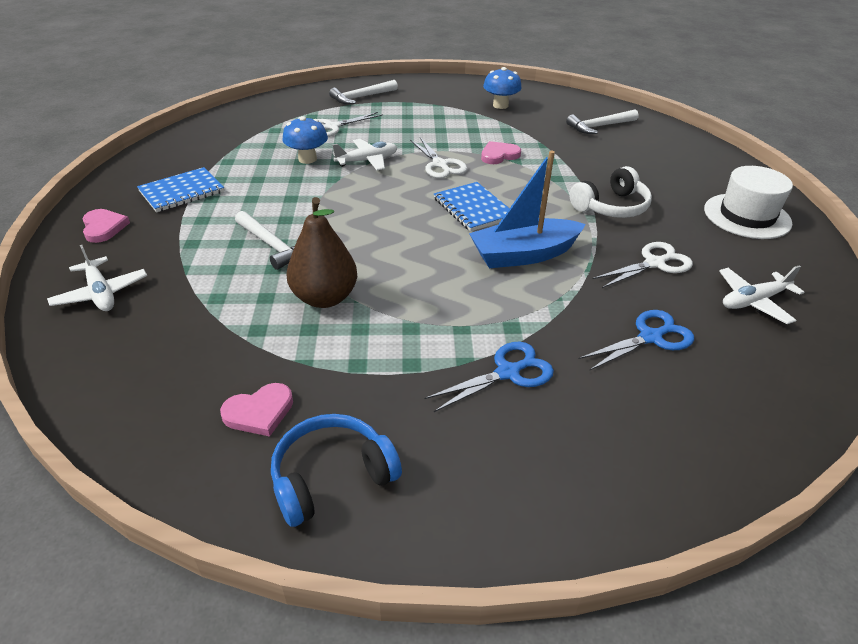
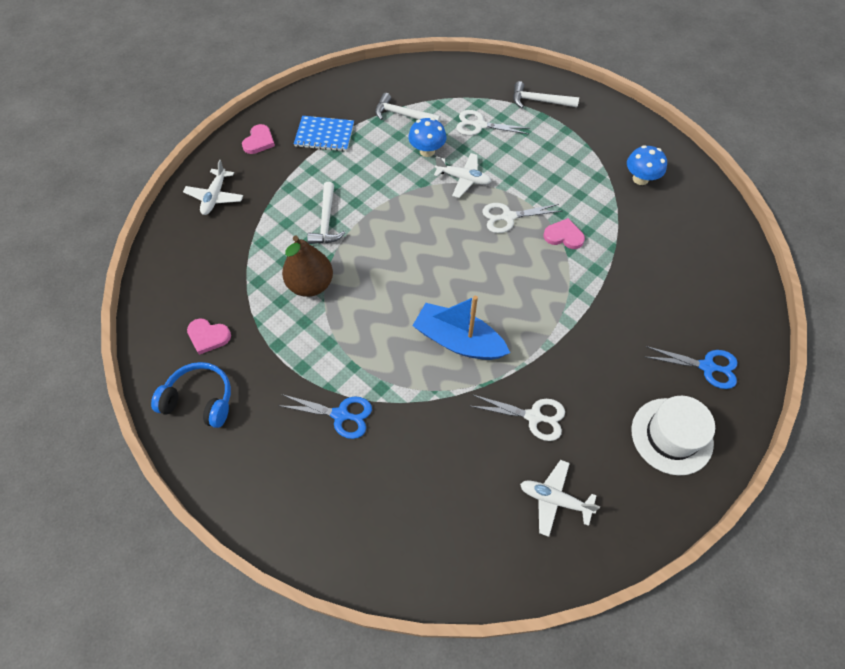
camera: 45 degrees right, 20 degrees up
white scissors [410,137,467,178] -> white scissors turned 60 degrees clockwise [482,203,561,233]
blue notebook [434,182,510,232] -> none
white hammer [566,109,638,134] -> white hammer moved to [375,93,441,122]
white headphones [569,166,652,218] -> none
blue scissors [579,310,694,371] -> blue scissors moved to [646,346,738,389]

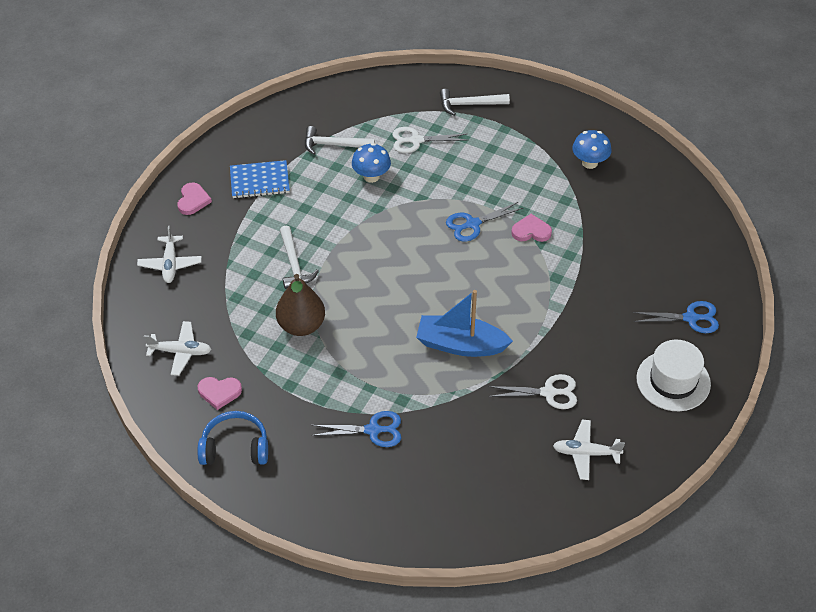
camera: 15 degrees left, 10 degrees down
white plane [434,153,492,198] -> white plane moved to [144,321,212,376]
white scissors [482,203,561,233] -> blue scissors [446,202,523,242]

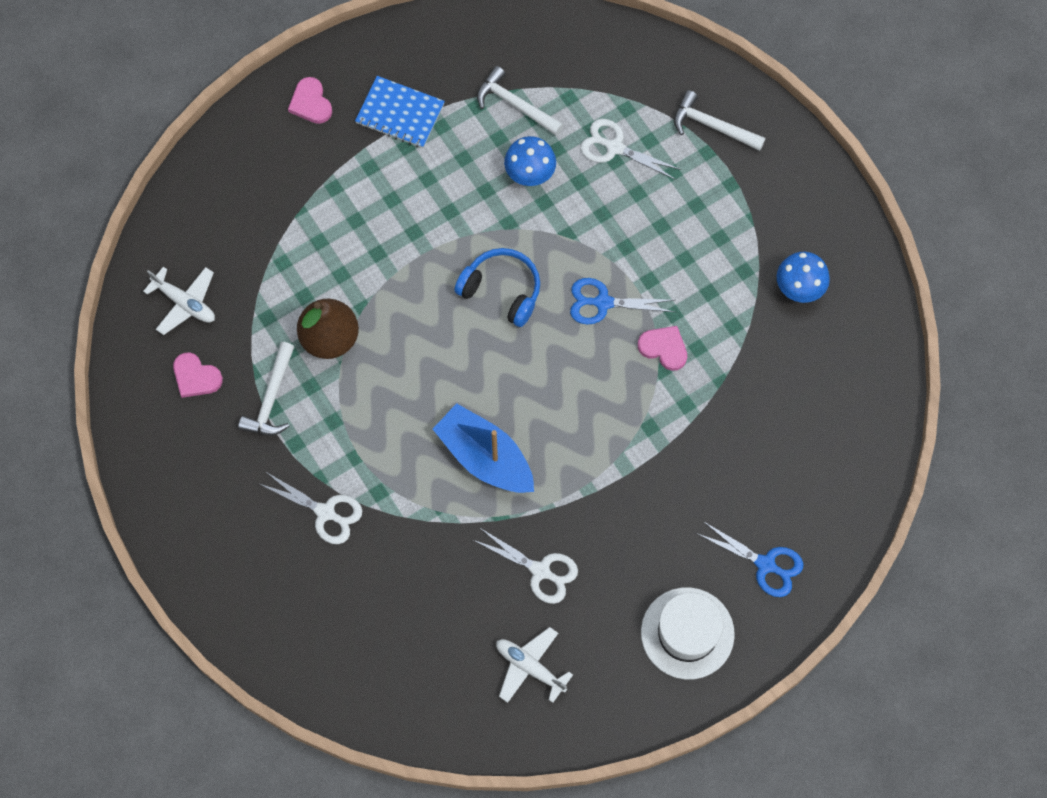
camera: 30 degrees right, 20 degrees up
white plane [137,226,202,283] -> none
pink heart [178,182,212,215] -> pink heart turned 120 degrees clockwise [288,77,332,124]
blue headphones [198,411,268,465] -> blue headphones moved to [454,248,540,327]
white hammer [280,225,319,289] -> white hammer moved to [238,342,294,436]
blue scissors [311,411,401,447] -> white scissors [260,472,362,544]

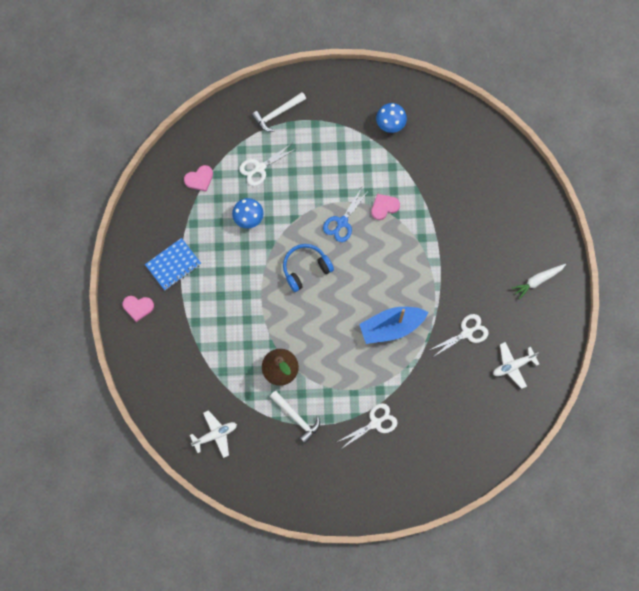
camera: 60 degrees left, 5 degrees up
pink heart [173,352,223,398] -> pink heart moved to [184,165,213,191]
white hammer [477,66,564,135] -> none
white hat [641,587,735,680] -> white carrot [512,264,566,299]
blue scissors [696,521,804,597] -> none

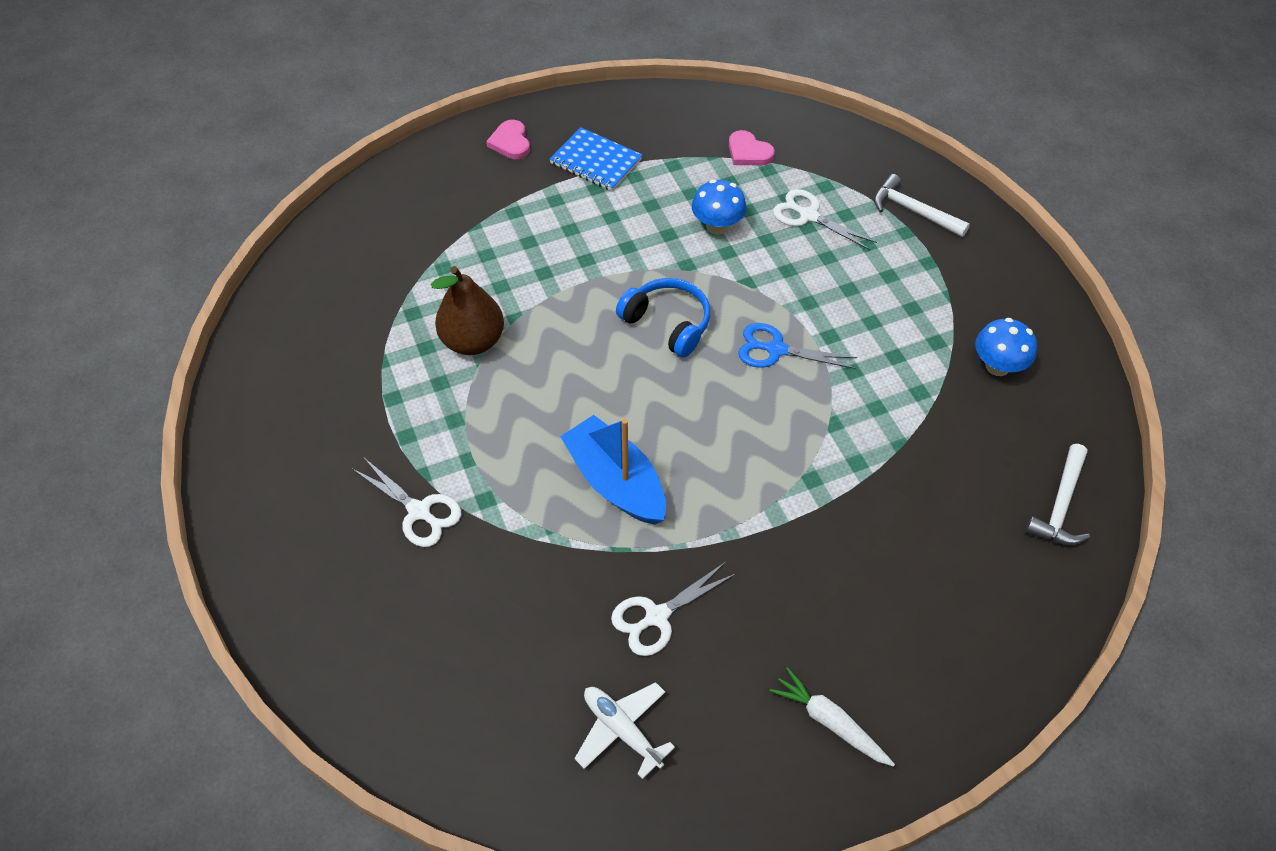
camera: 70 degrees right, 20 degrees down
white plane [190,410,237,458] -> none
white hammer [270,391,320,444] -> white hammer moved to [1025,444,1090,545]
pink heart [371,194,400,220] -> none
white scissors [430,314,489,357] -> white scissors turned 105 degrees clockwise [611,562,737,656]

